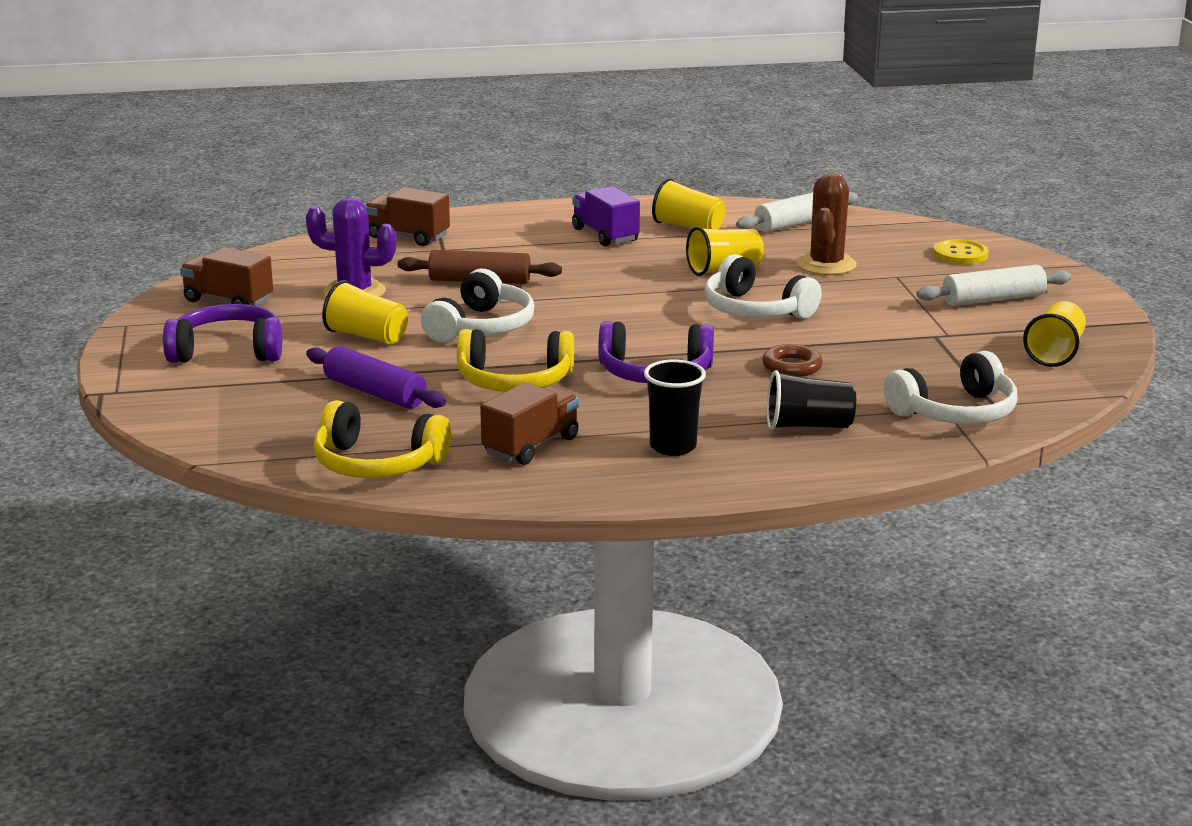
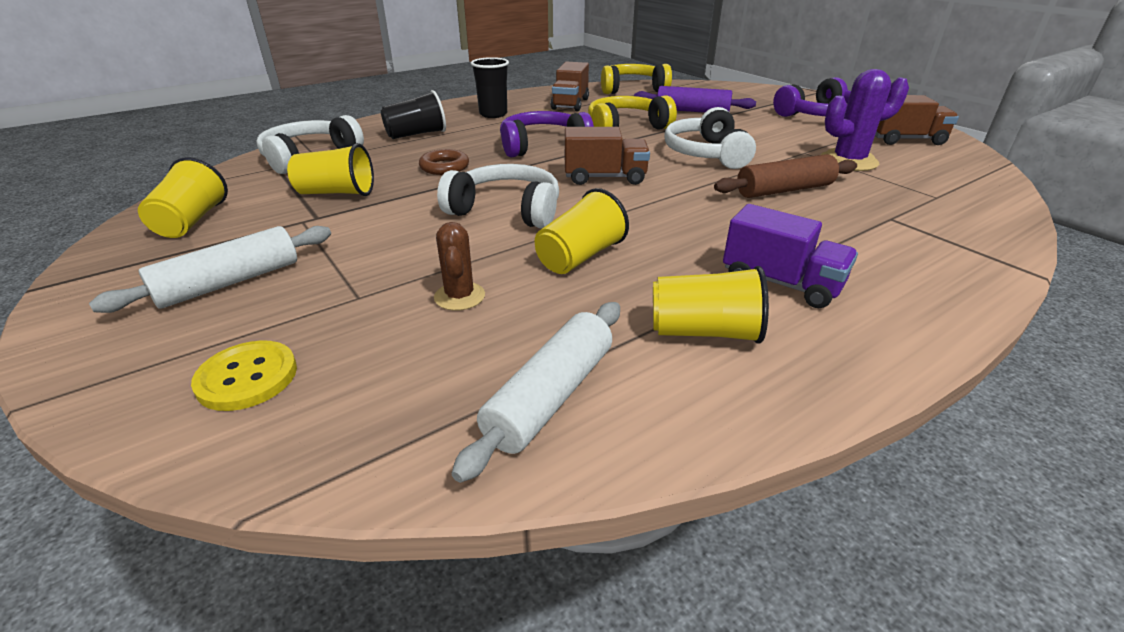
camera: 155 degrees right, 10 degrees up
yellow cup [322,280,408,344] -> yellow cup moved to [287,143,374,196]
brown truck [365,187,450,246] -> brown truck moved to [565,127,650,185]
brown cactus [797,173,857,275] -> brown cactus [434,222,485,311], size x0.61

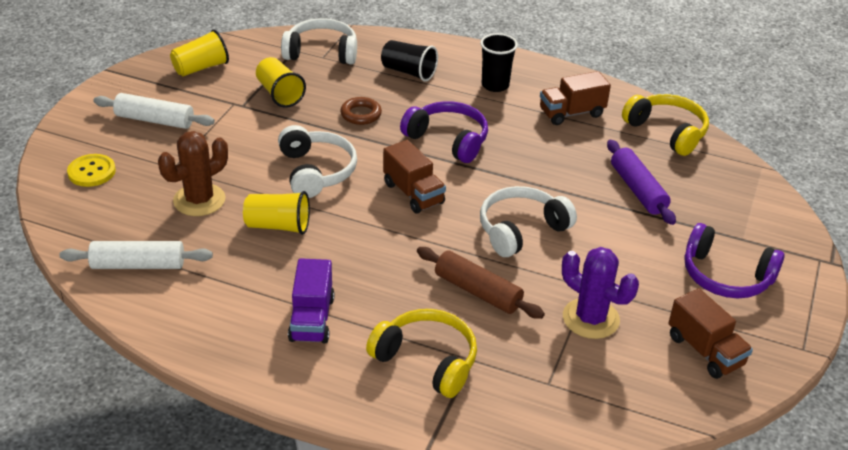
camera: 55 degrees right, 5 degrees up
brown cactus [434,222,485,311] -> brown cactus [158,131,228,216], size x1.64
yellow headphones [588,95,677,130] -> yellow headphones moved to [366,309,477,398]
yellow cup [653,266,769,344] -> none

